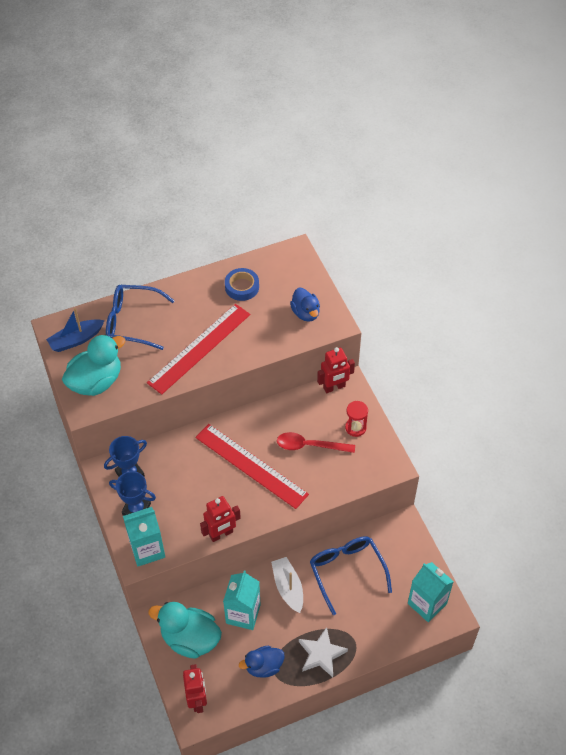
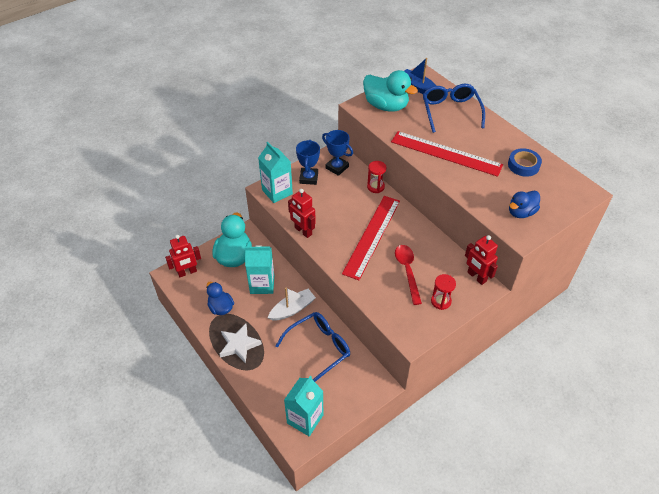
camera: 75 degrees right, 5 degrees down
none -> red hourglass [367,161,387,193]

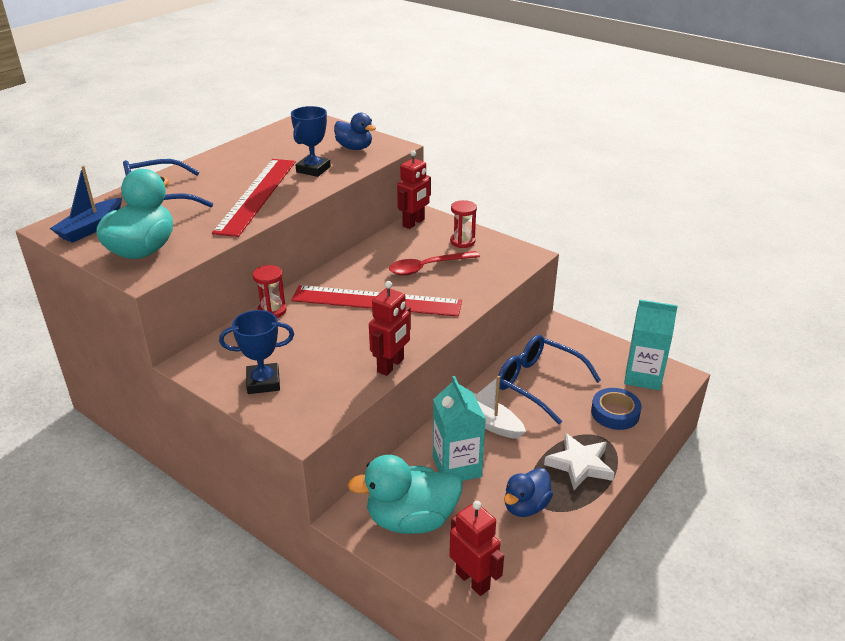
camera: 105 degrees left, 15 degrees down
turquoise carton [258,142,293,203] -> none
blue trophy [322,130,353,176] -> blue trophy moved to [291,106,331,177]
blue tape [508,148,542,177] -> blue tape moved to [591,388,642,430]

